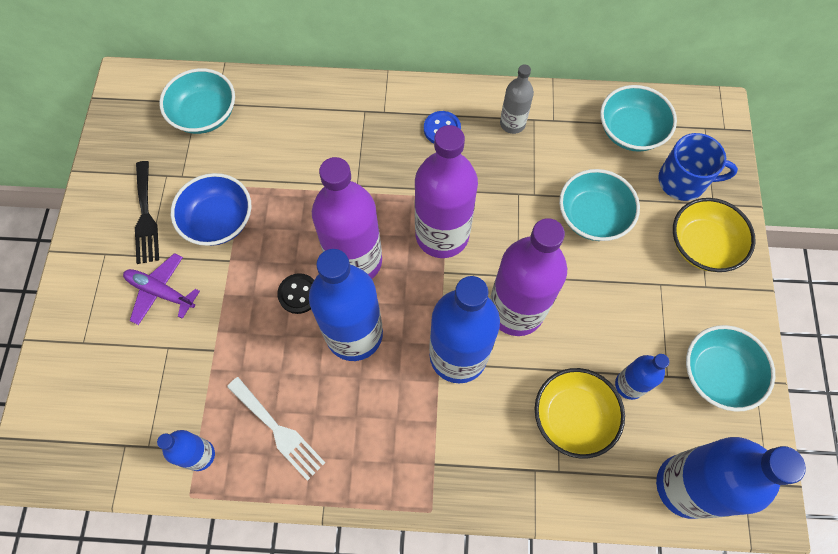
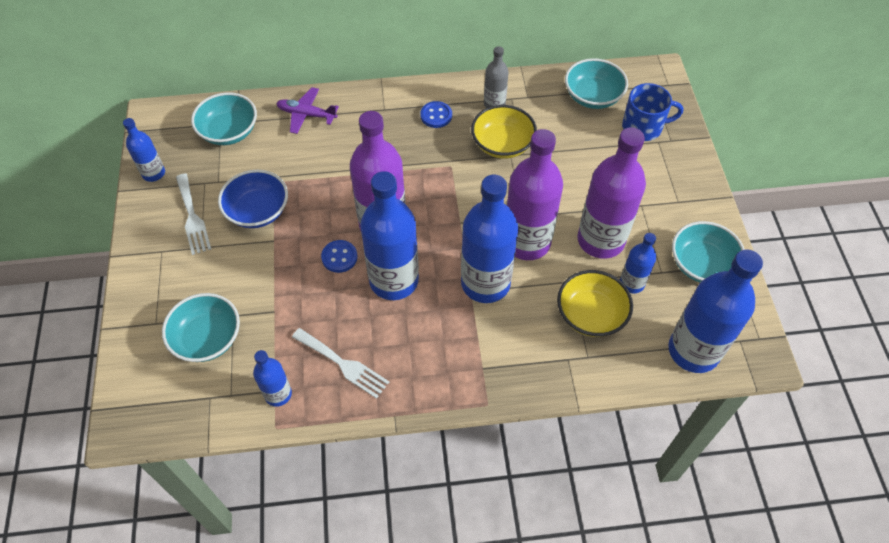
camera: 10 degrees left, 10 degrees down
purple plane [123,253,200,325] -> purple plane moved to [276,87,339,134]
black fork [135,161,159,264] -> white fork [176,173,211,255]
black button [277,273,314,314] -> blue button [321,240,357,273]
purple bottle [415,125,478,258] -> purple bottle moved to [577,127,646,259]
turquoise bowl [559,169,640,241] -> turquoise bowl moved to [162,293,240,362]
yellow bowl [673,198,755,272] -> yellow bowl moved to [471,105,537,159]
none -> blue bottle [123,118,165,182]

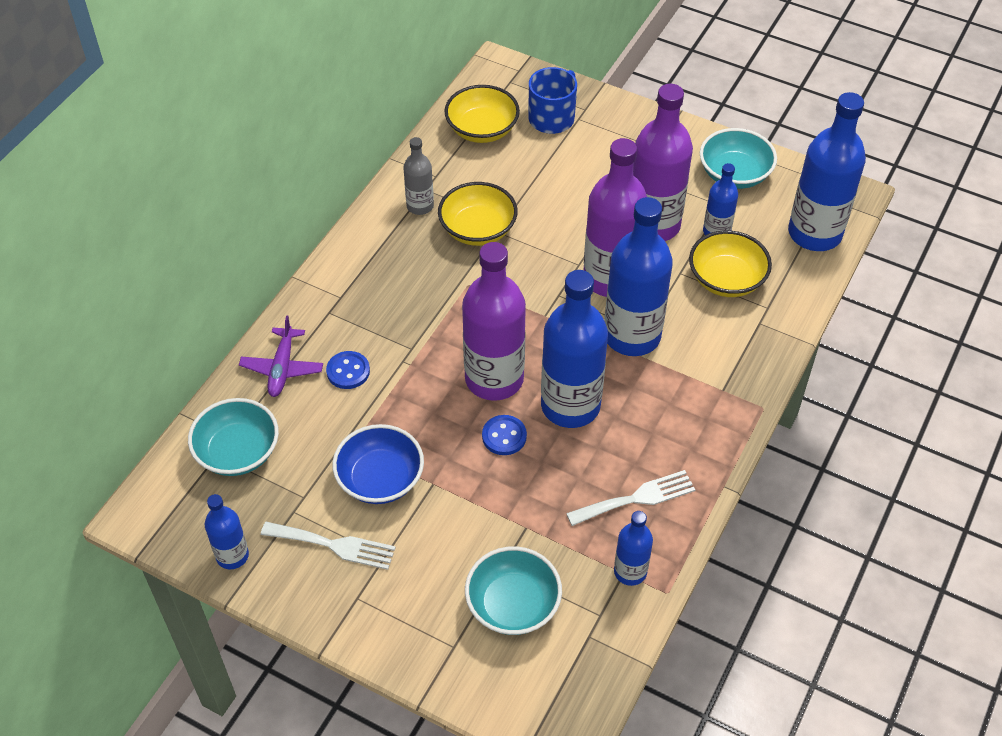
camera: 55 degrees left, 5 degrees down
purple plane [276,87,339,134] -> purple plane turned 45 degrees counterclockwise [239,315,323,397]
blue button [420,101,452,128] -> blue button moved to [326,351,370,389]
turquoise bowl [565,58,628,109] -> yellow bowl [444,85,520,143]

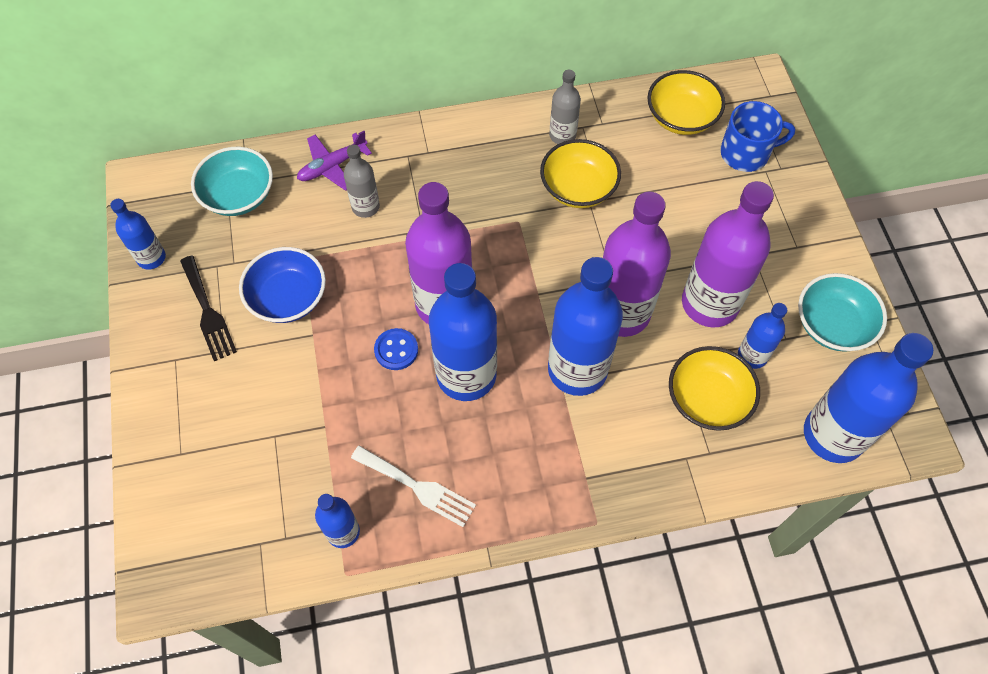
camera: 50 degrees right, 10 degrees up
white fork [261,522,396,570] -> black fork [180,256,237,361]
blue button [326,351,370,389] -> grey bottle [344,145,380,218]
turquoise bowl [465,546,562,635] -> none

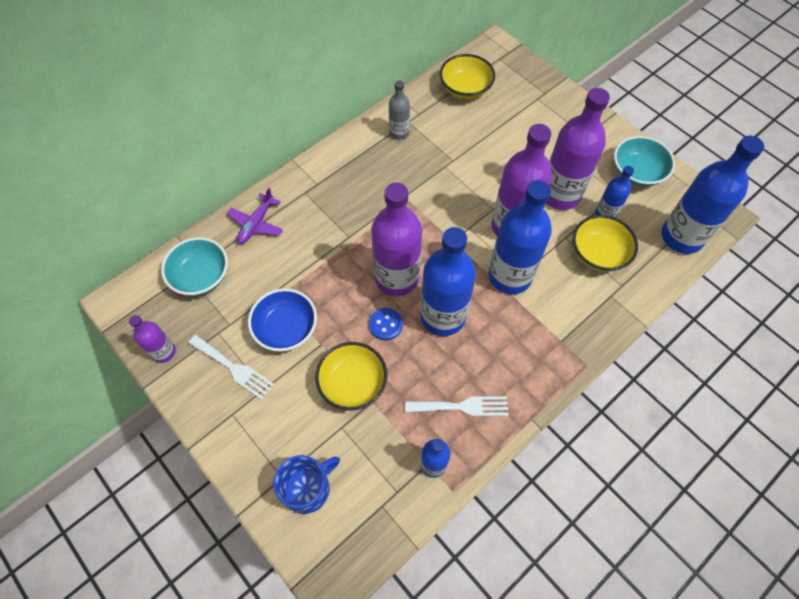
camera: 30 degrees left, 0 degrees up
blue bottle [110,199,166,269] -> purple bottle [129,315,176,363]
black fork [180,256,237,361] -> white fork [188,335,274,400]
grey bottle [344,145,380,218] -> none
yellow bowl [540,139,621,208] -> yellow bowl moved to [315,342,387,411]
blue mug [720,101,795,172] -> blue mug moved to [273,455,340,514]

